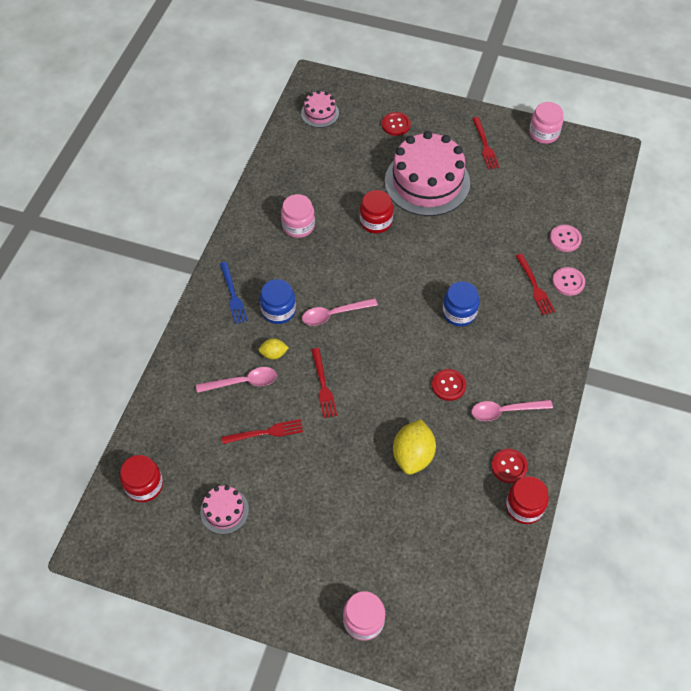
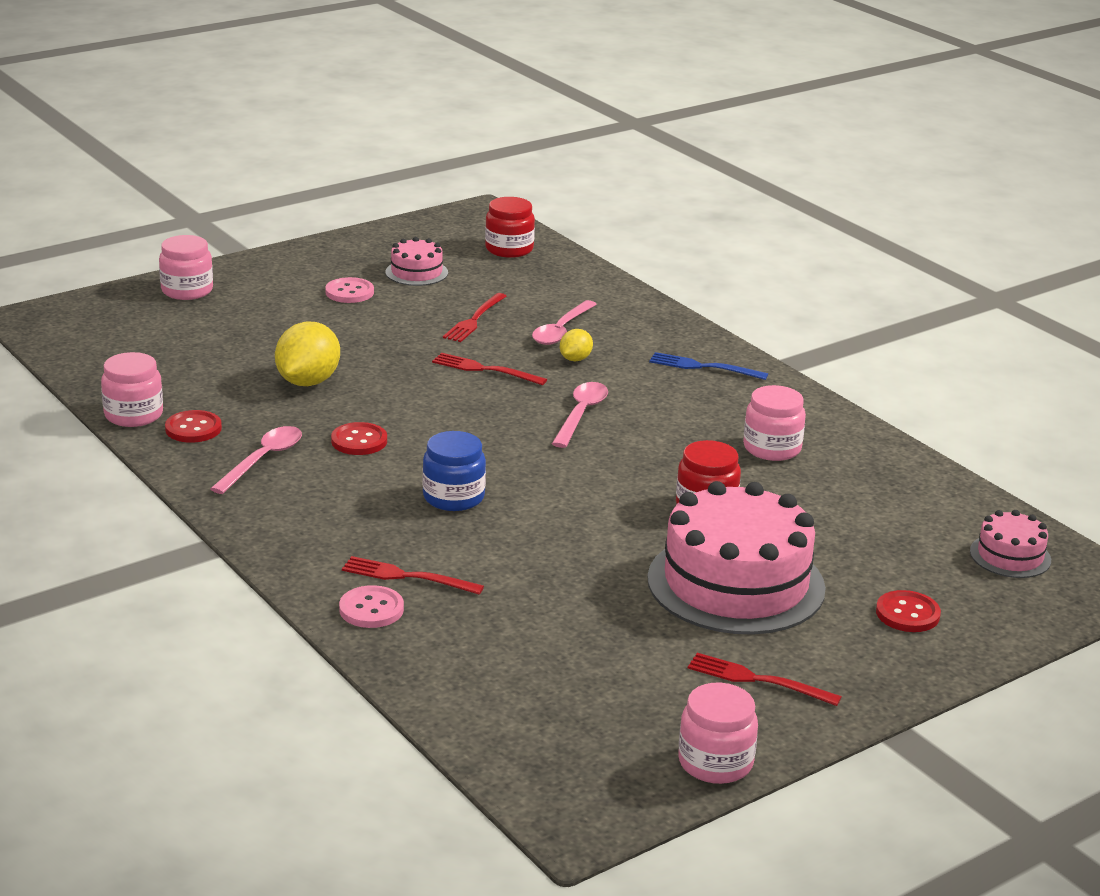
camera: 125 degrees right, 30 degrees down
blue jar [260,279,296,324] -> none
yellow lemon [393,419,436,475] -> yellow lemon turned 60 degrees clockwise [275,321,340,386]
red jar [506,476,549,524] -> pink jar [101,352,163,427]
pink button [550,225,582,252] -> pink button moved to [325,277,374,303]

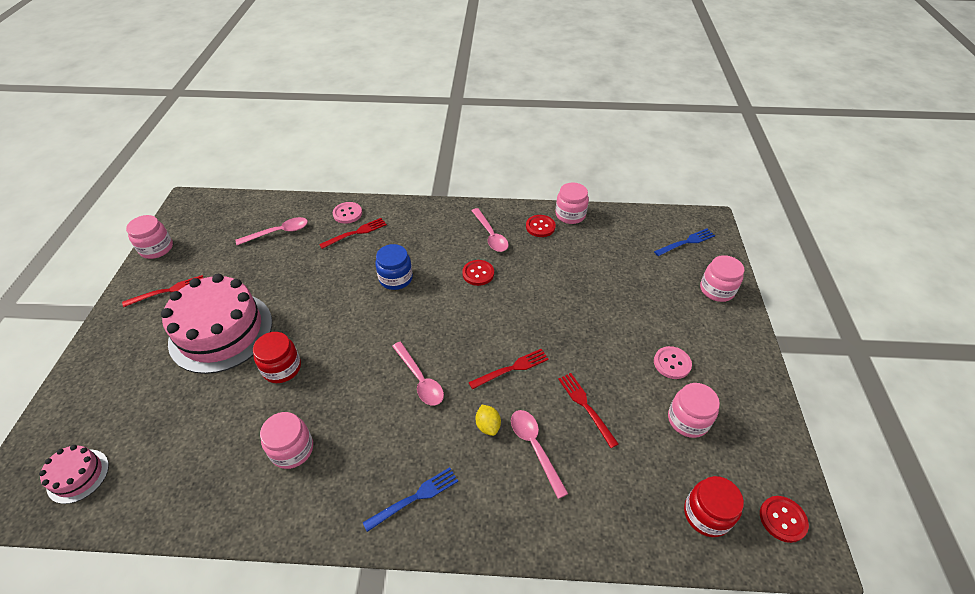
camera: 130 degrees right, 20 degrees up
yellow lemon [275,321,340,386] -> none
pink cake [385,237,448,286] -> pink jar [668,383,720,438]
red button [876,590,941,632] -> red button moved to [760,496,809,543]
none -> pink spoon [235,217,308,245]
none -> blue fork [654,229,715,256]

